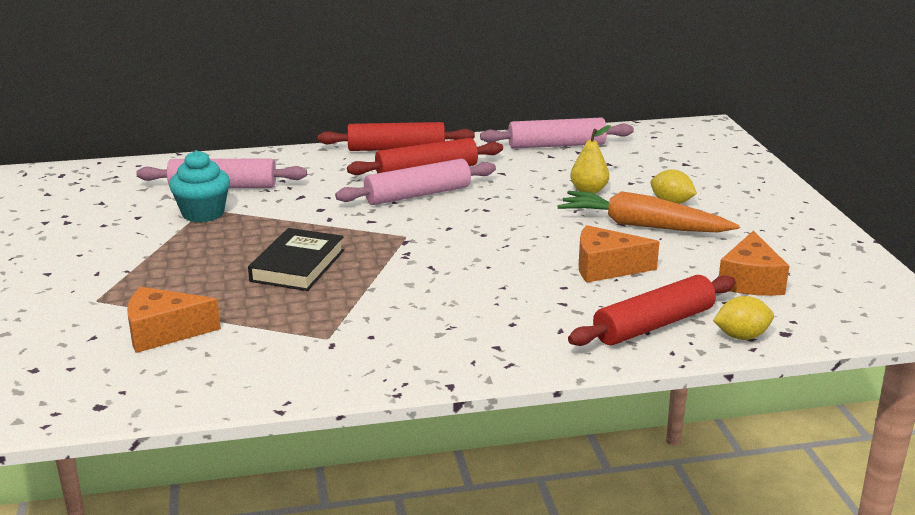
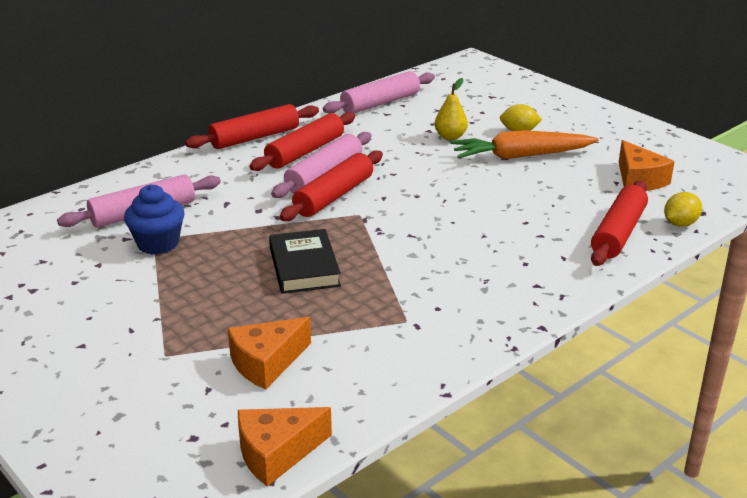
camera: 30 degrees left, 5 degrees up
turquoise cupcake [169,150,230,222] -> blue cupcake [124,184,184,255]
orange cheese [579,225,659,283] -> orange cheese moved to [238,407,332,487]
none -> red rolling pin [279,150,383,221]

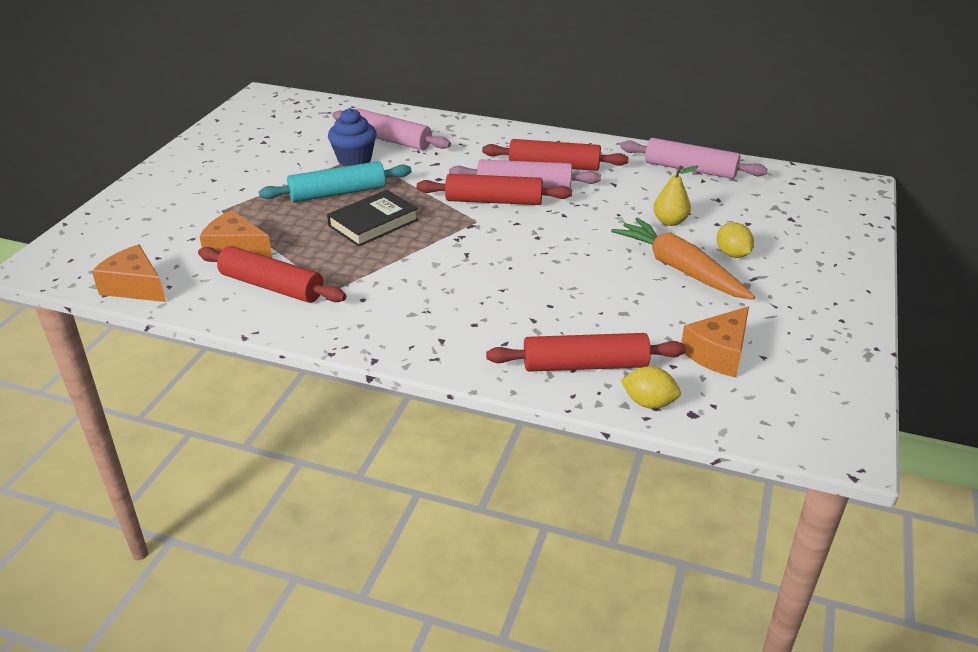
camera: 60 degrees right, 5 degrees up
red rolling pin [185,104,319,149] -> red rolling pin moved to [198,246,346,303]
none -> turquoise rolling pin [259,161,412,202]

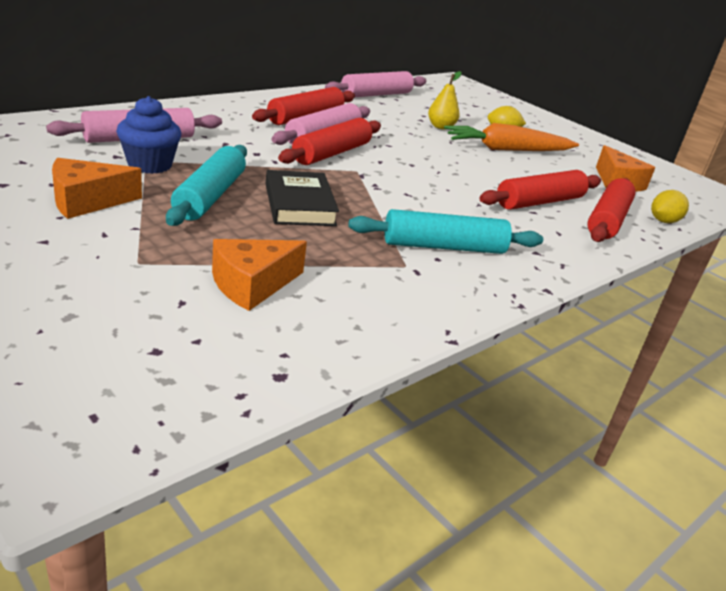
camera: 65 degrees left, 5 degrees down
orange cheese [92,245,166,302] -> orange cheese moved to [52,158,142,219]
red rolling pin [198,246,346,303] -> red rolling pin moved to [479,170,601,210]
none -> turquoise rolling pin [348,209,543,254]

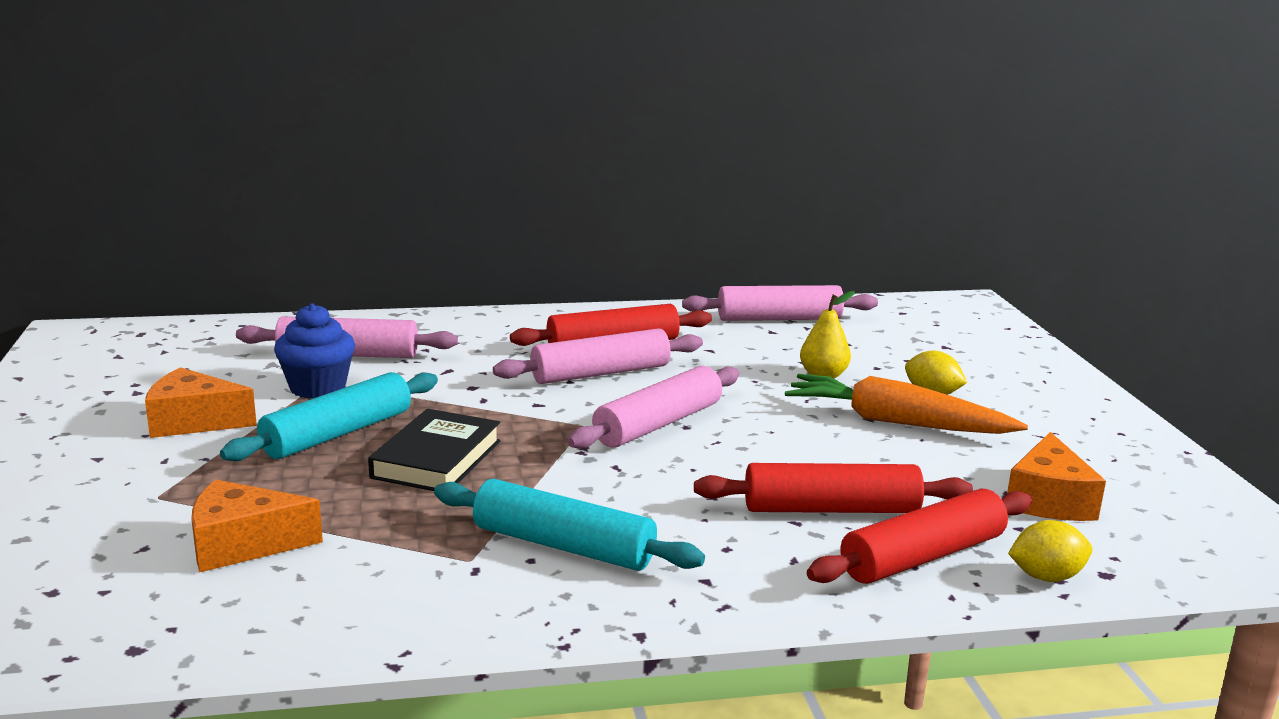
camera: 35 degrees right, 10 degrees down
red rolling pin [278,118,381,165] -> none
none -> pink rolling pin [568,366,740,449]

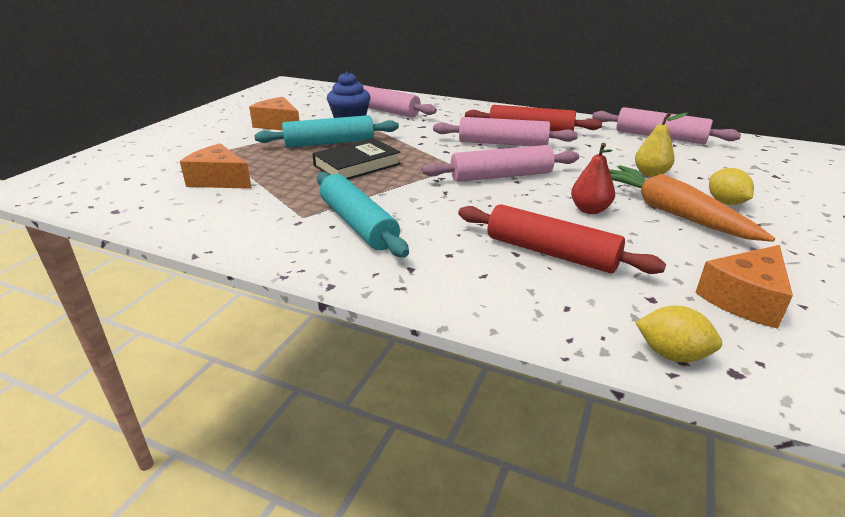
camera: 35 degrees right, 10 degrees up
red rolling pin [807,489,1032,584] -> none
none -> red pear [571,143,615,214]

